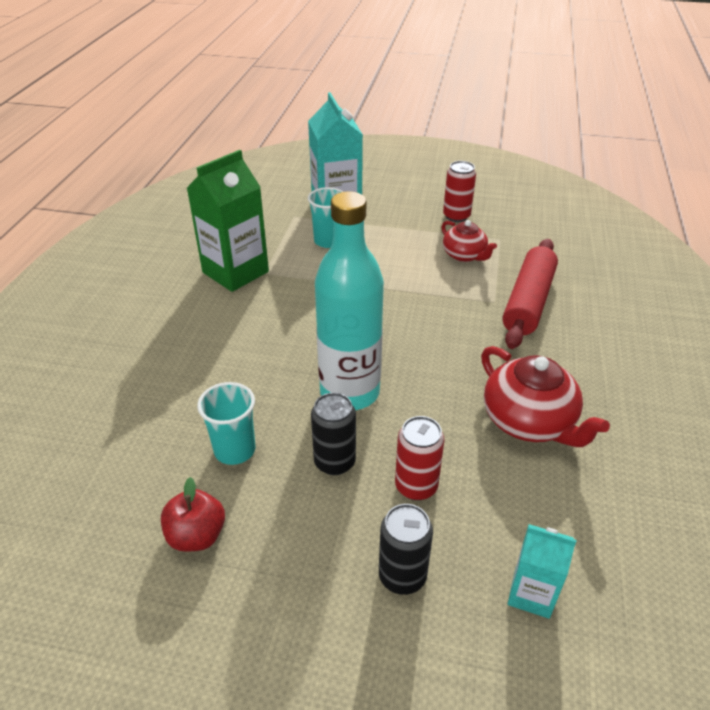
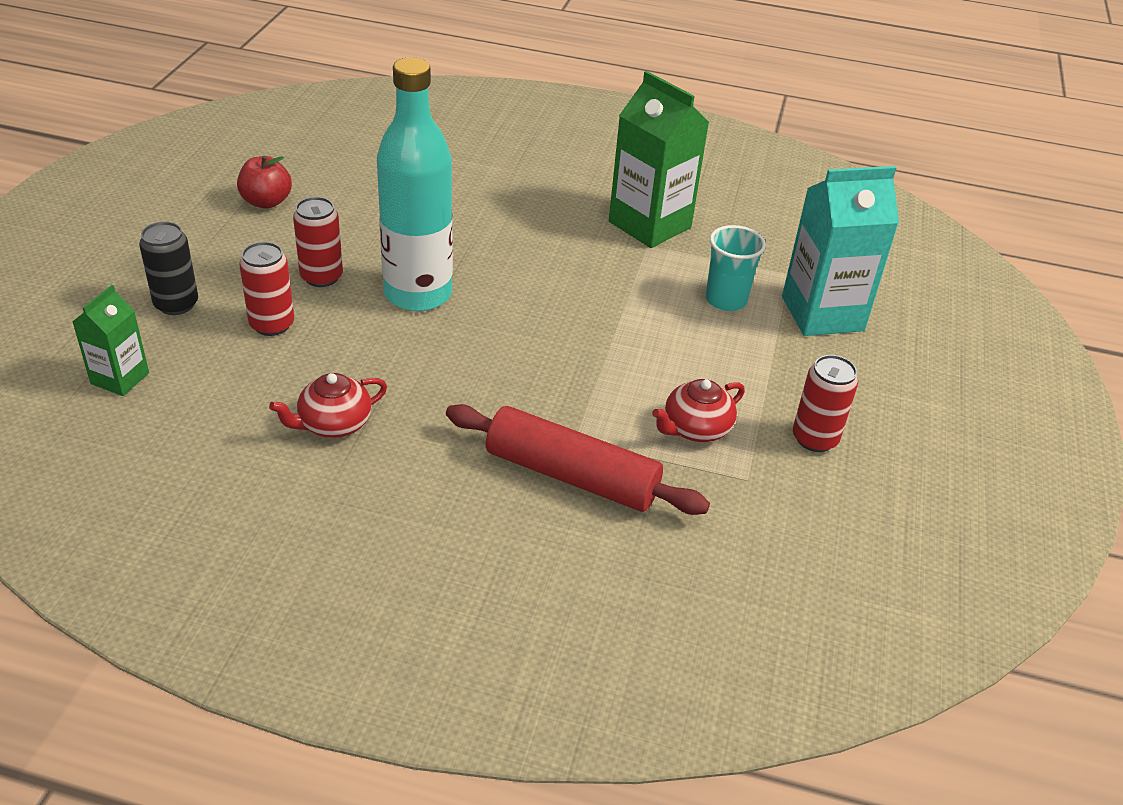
camera: 90 degrees right, 0 degrees up
turquoise cup [197,382,255,465] -> none
black can [311,393,356,475] -> red can [293,197,343,287]
red teapot [481,346,610,447] -> red teapot [269,373,387,438], size x0.62
turquoise carton [508,524,576,619] -> green carton [72,285,149,396]

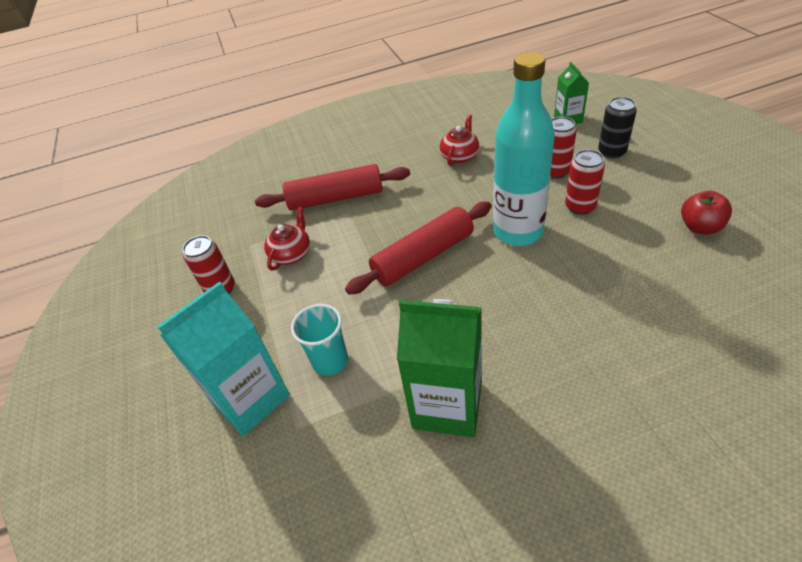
camera: 155 degrees right, 5 degrees up
none -> red rolling pin [345,202,492,295]

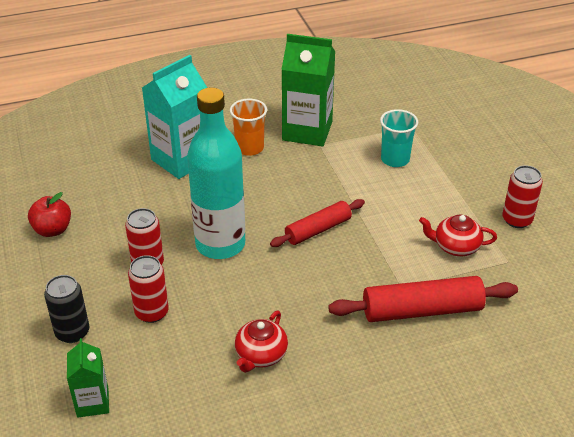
camera: 175 degrees right, 5 degrees down
turquoise carton [157,281,290,436] -> turquoise carton moved to [142,55,207,179]
red teapot [264,207,310,271] -> red teapot turned 75 degrees clockwise [419,215,497,256]
red rolling pin [345,202,492,295] -> red rolling pin [270,199,365,247], size x0.65
none -> orange cup [230,98,267,156]

